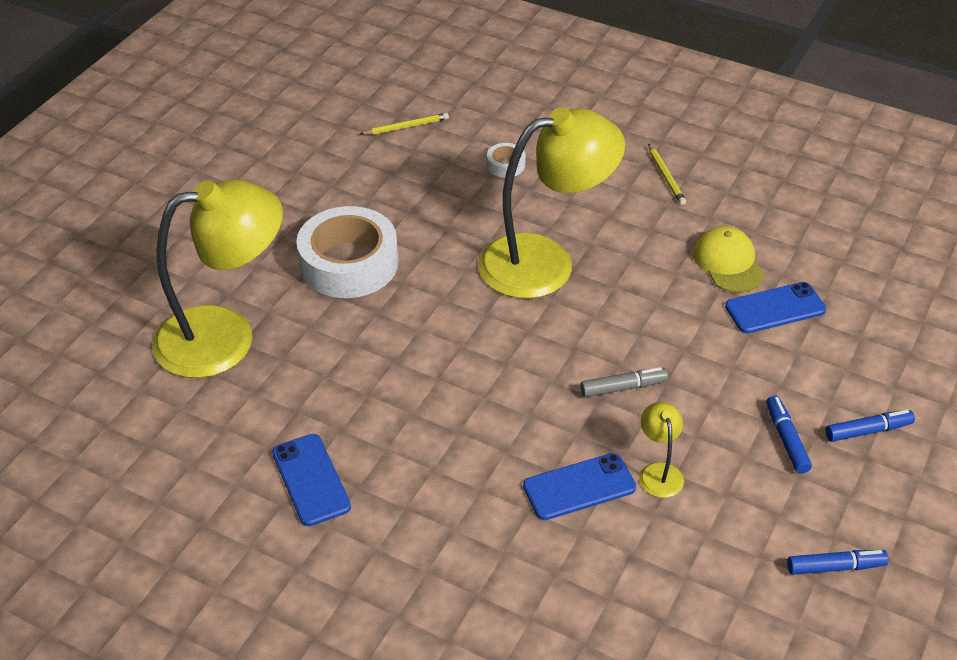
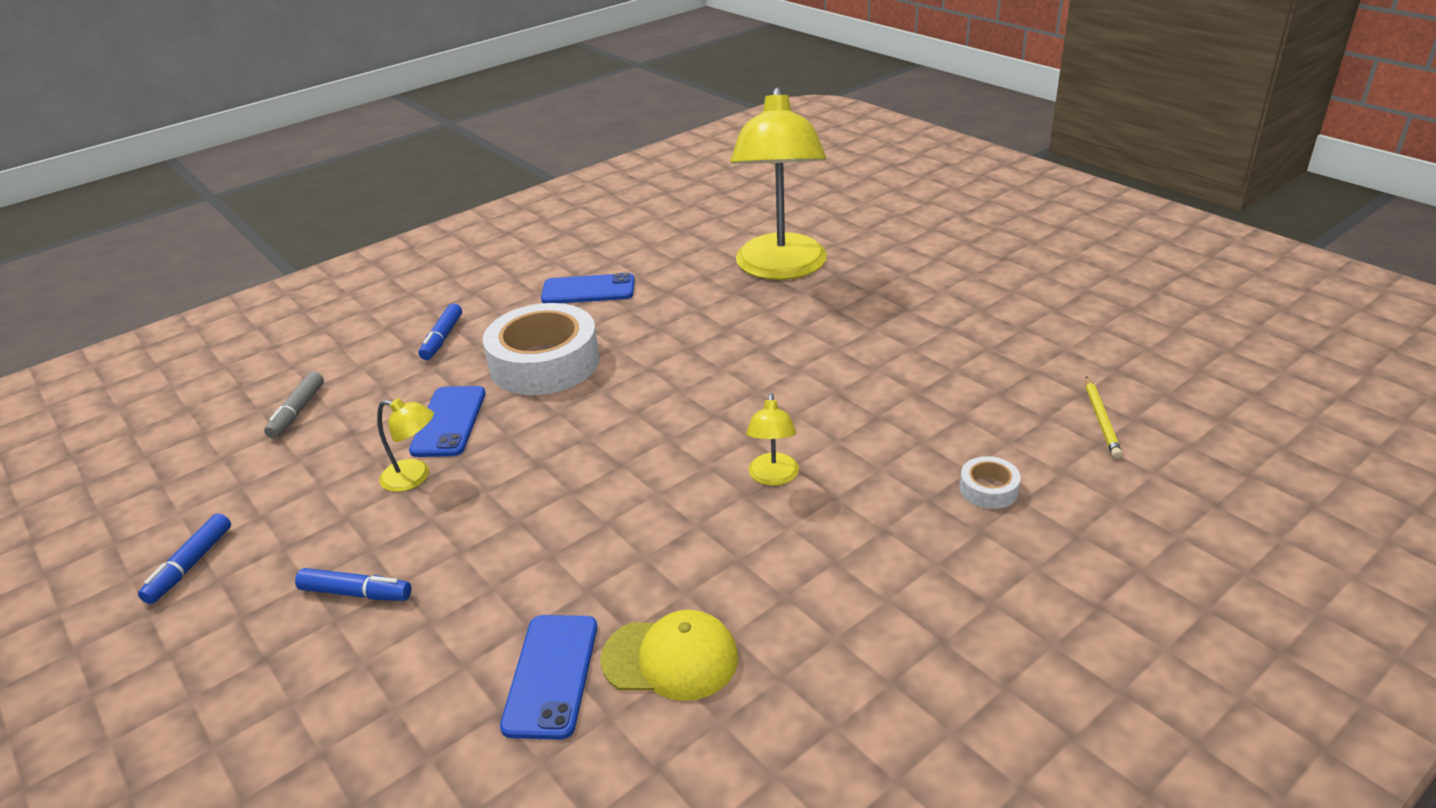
camera: 115 degrees right, 10 degrees down
white tape [296,206,398,298] -> white tape moved to [483,303,600,395]
yellow lamp [478,107,625,299] -> yellow lamp [746,393,799,486], size x0.41
grey marker [580,367,668,397] -> grey marker moved to [264,372,324,439]
yellow pencil [648,144,686,205] -> none
blue marker [826,410,915,442] -> blue marker moved to [418,303,462,360]

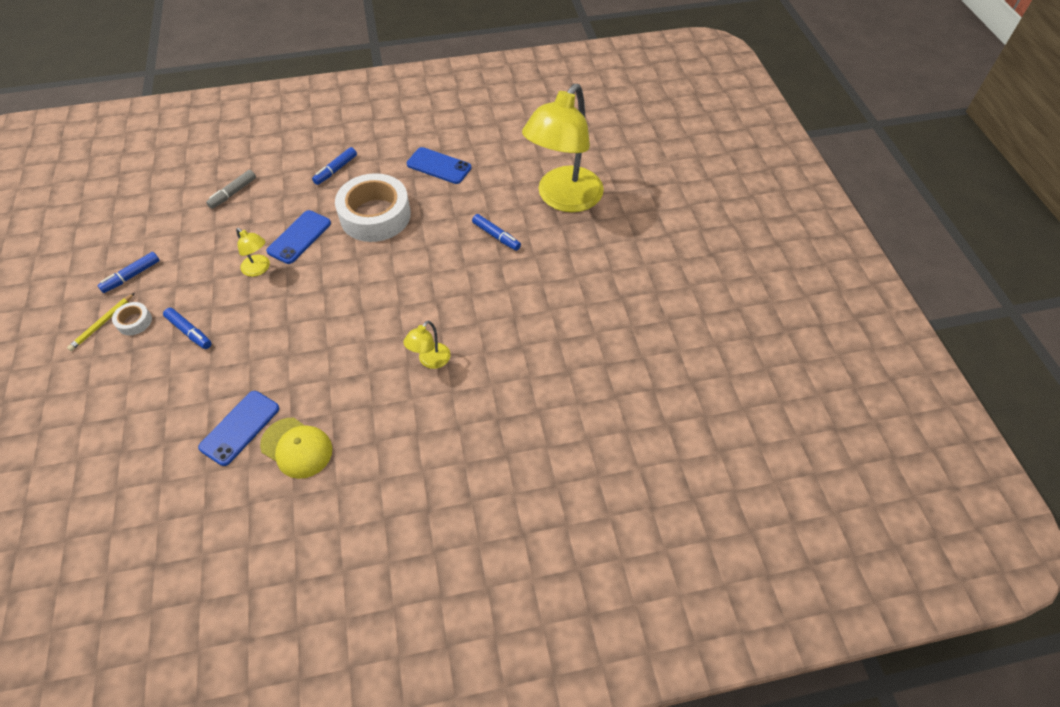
camera: 25 degrees right, 20 degrees up
white tape [960,456,1021,509] -> white tape moved to [112,302,152,335]
yellow pencil [1085,376,1122,458] -> yellow pencil moved to [67,293,134,351]
none -> blue marker [472,214,521,251]

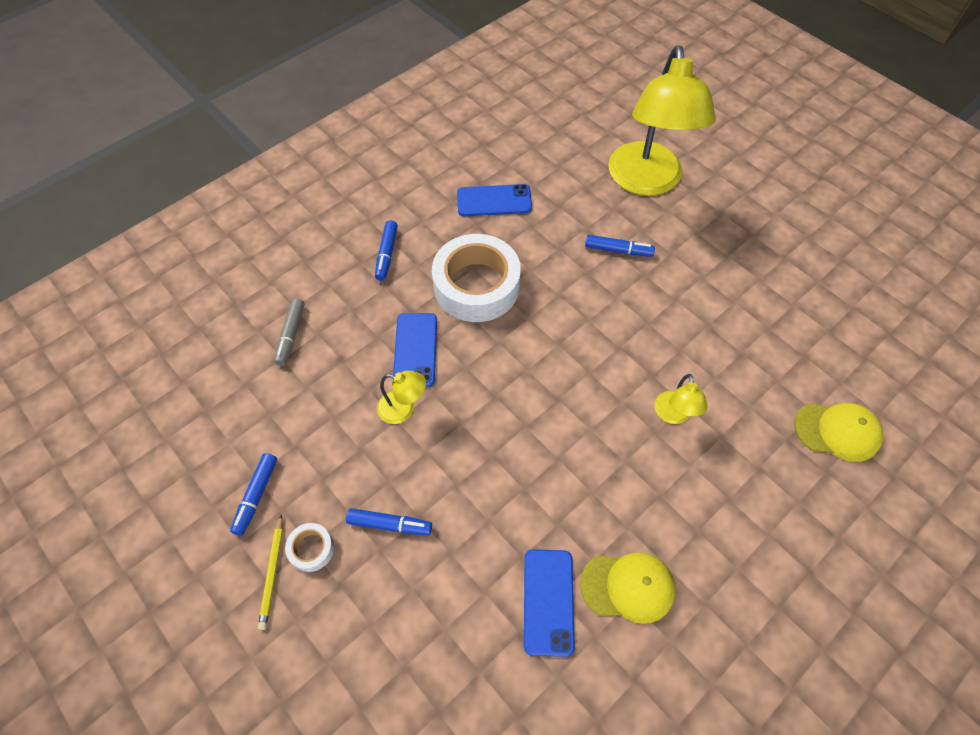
camera: 30 degrees left, 5 degrees up
none -> yellow cap [794,403,883,462]

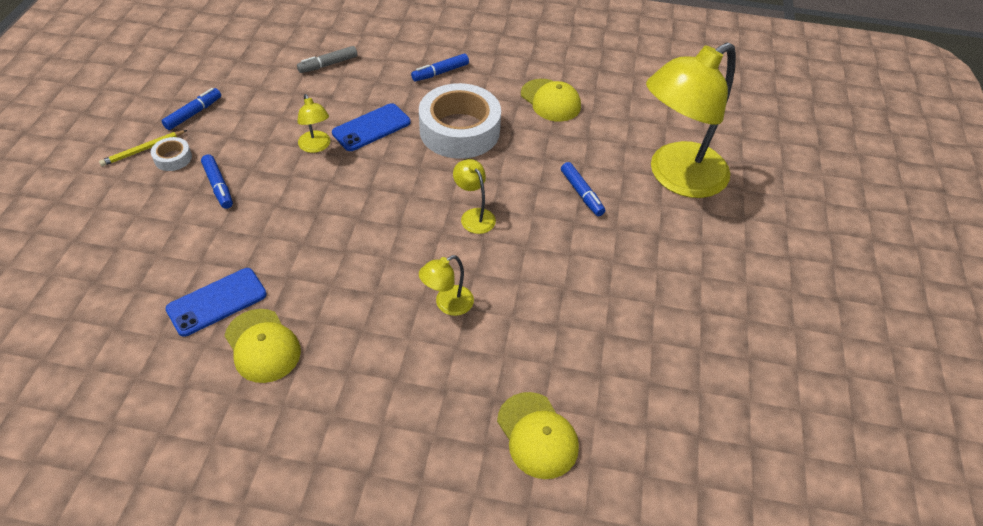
camera: 50 degrees right, 10 degrees down
blue marker [230,453,277,536] -> blue marker turned 150 degrees clockwise [162,88,221,130]
blue phone [457,184,532,216] -> yellow cap [521,79,581,122]
none -> yellow lamp [453,159,496,234]

